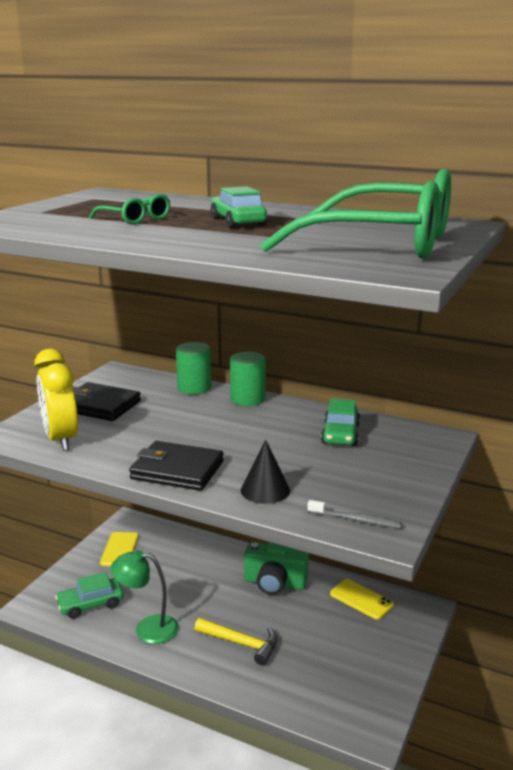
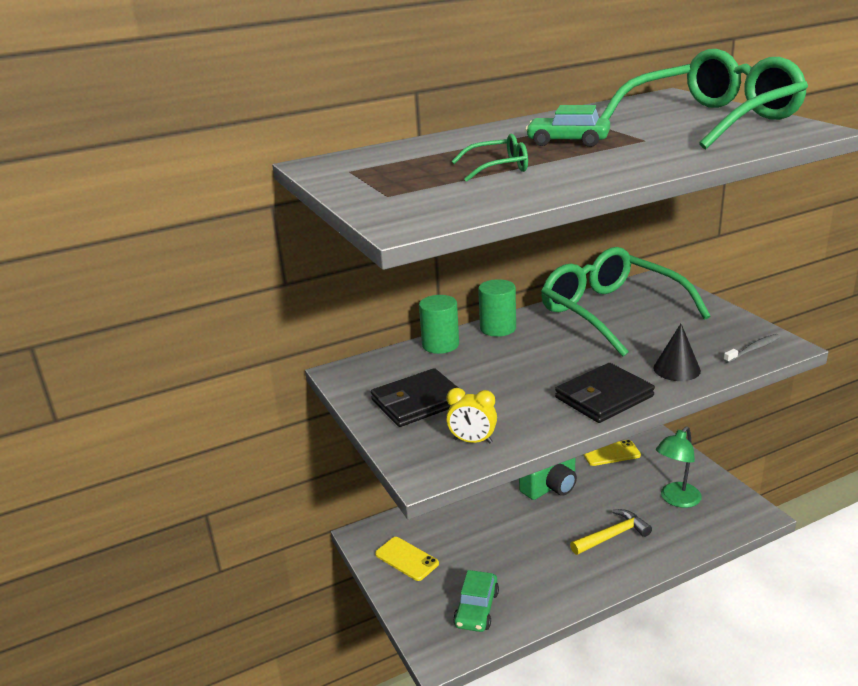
camera: 50 degrees left, 5 degrees up
yellow clock [34,349,78,451] -> yellow clock [446,388,497,443], size x0.58
green lamp [111,550,179,644] -> green lamp moved to [656,426,702,508]
green car [321,398,360,446] -> green glasses [541,247,711,357]

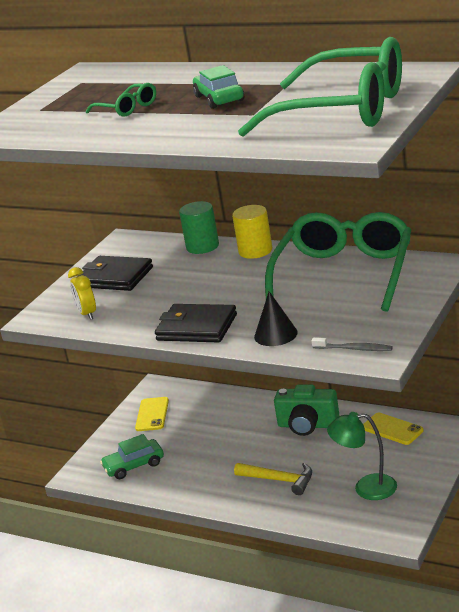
camera: 55 degrees right, 0 degrees up
green cylinder [478,279,516,337] -> yellow cylinder [232,205,272,259]

